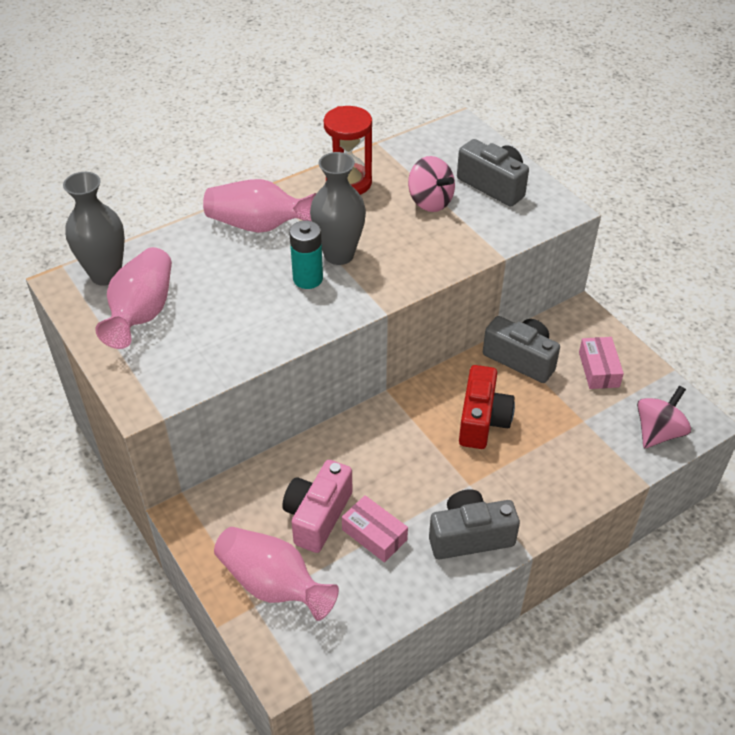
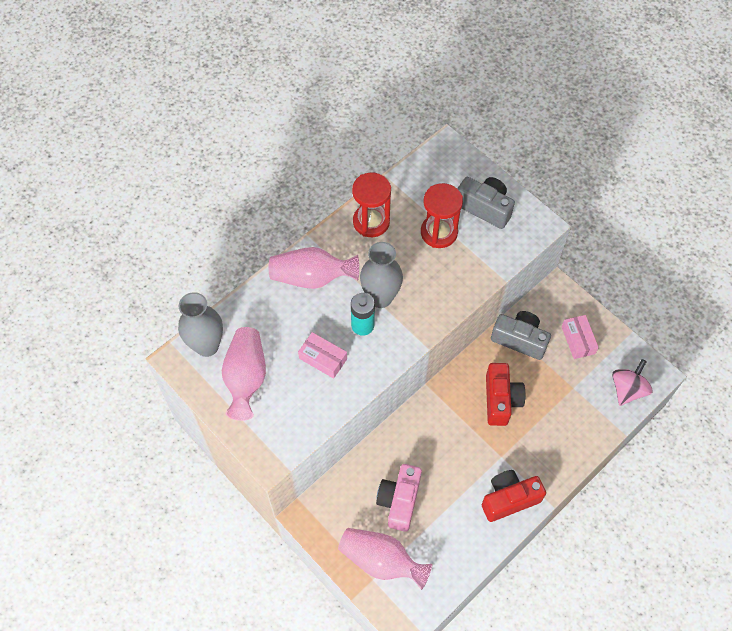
camera: 10 degrees left, 15 degrees up
pink box [342,495,408,563] -> pink box moved to [298,332,347,379]
pink spinning top [408,156,455,212] -> red hourglass [421,183,463,248]
grey camera [429,489,520,559] -> red camera [482,470,546,522]

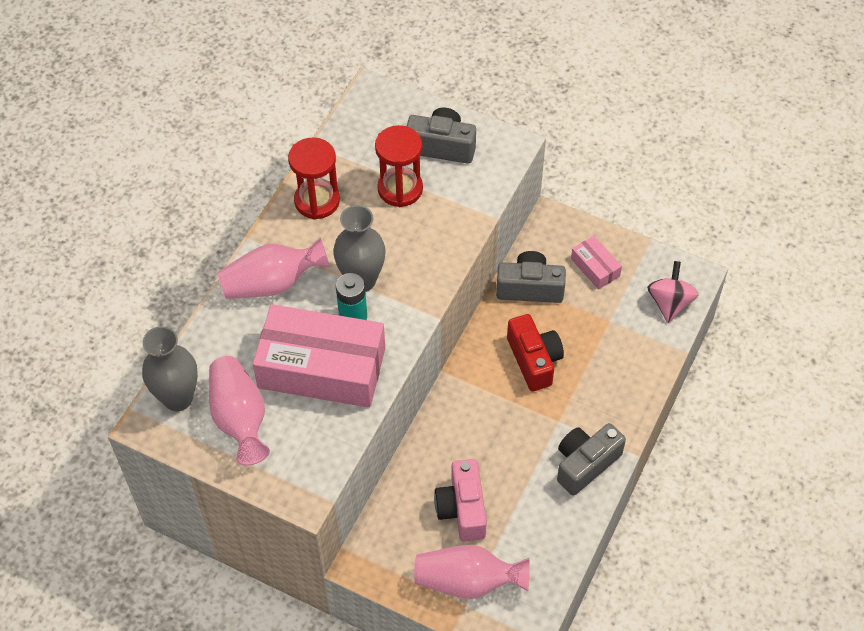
camera: 20 degrees left, 5 degrees down
pink box [298,332,347,379] -> pink box [253,304,385,408], size x2.26
red camera [482,470,546,522] -> grey camera [557,423,626,496]

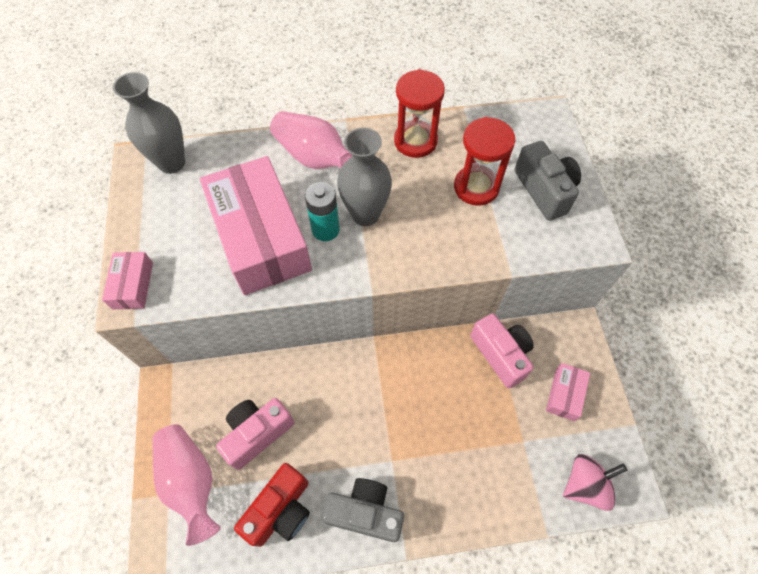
camera: 55 degrees right, 5 degrees up
pink vase [209,356,270,466] -> none
grey camera [496,251,566,303] -> pink camera [470,313,534,388]
red camera [507,314,564,391] -> red camera moved to [234,463,310,547]
none -> pink box [102,252,153,309]

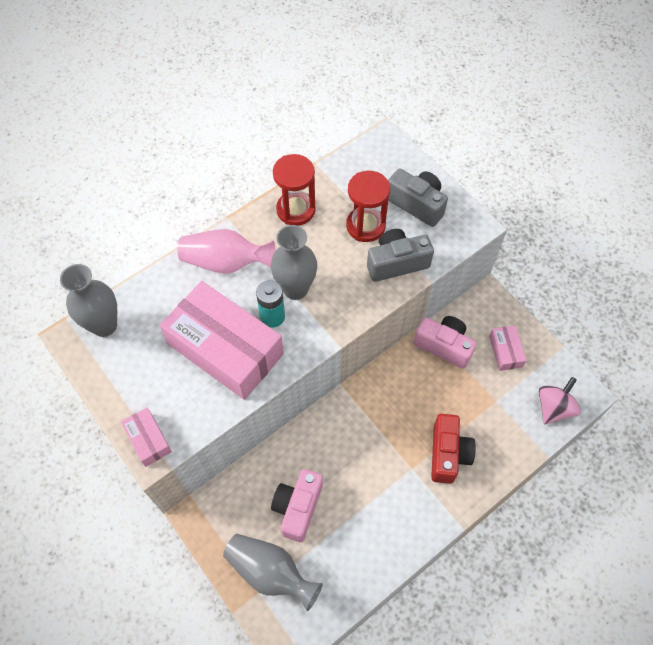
camera: 30 degrees left, 0 degrees up
pink vase [153,424,221,546] -> grey vase [223,534,323,611]
red camera [234,463,310,547] -> red camera moved to [431,414,476,484]
grey camera [321,478,404,542] -> grey camera moved to [367,229,434,282]

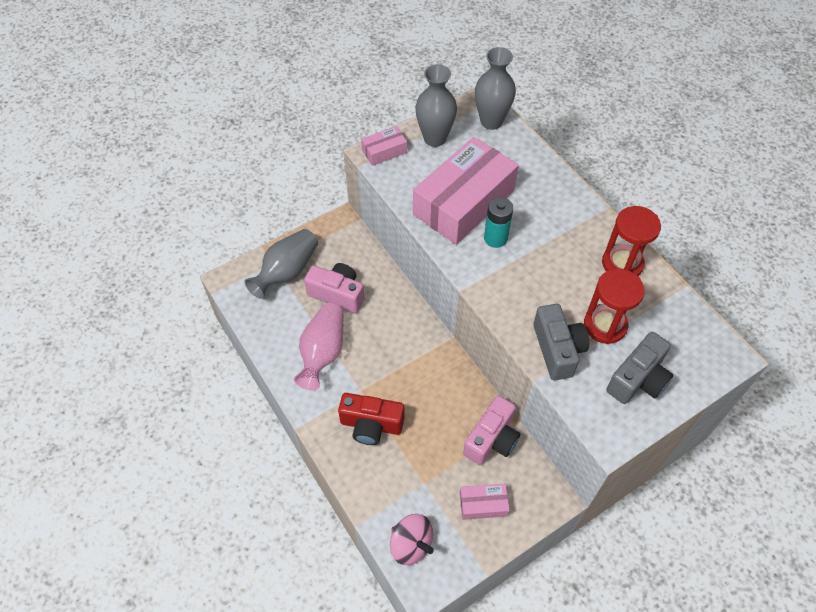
camera: 95 degrees right, 5 degrees down
pink vase [177,229,275,274] -> pink vase moved to [294,303,344,390]
grey vase [271,225,317,300] -> grey vase moved to [415,64,457,147]

